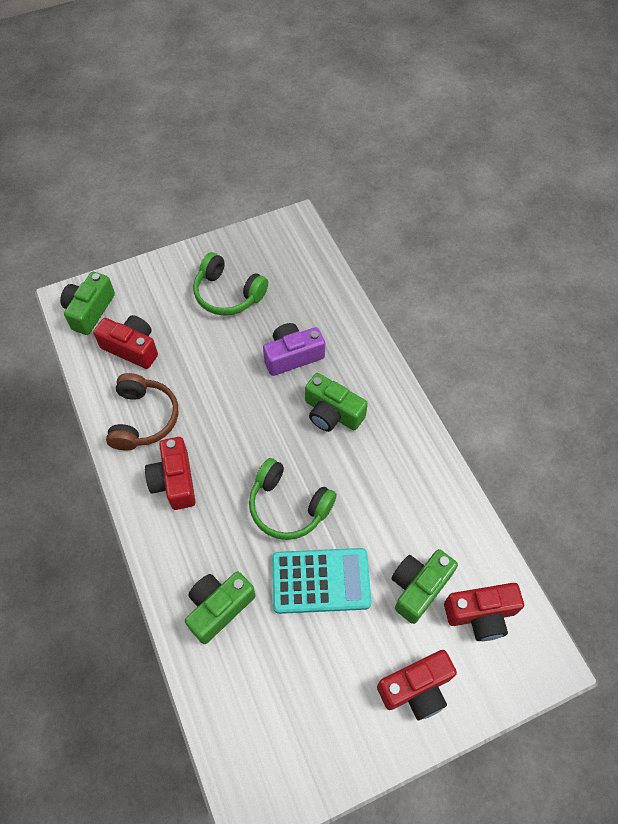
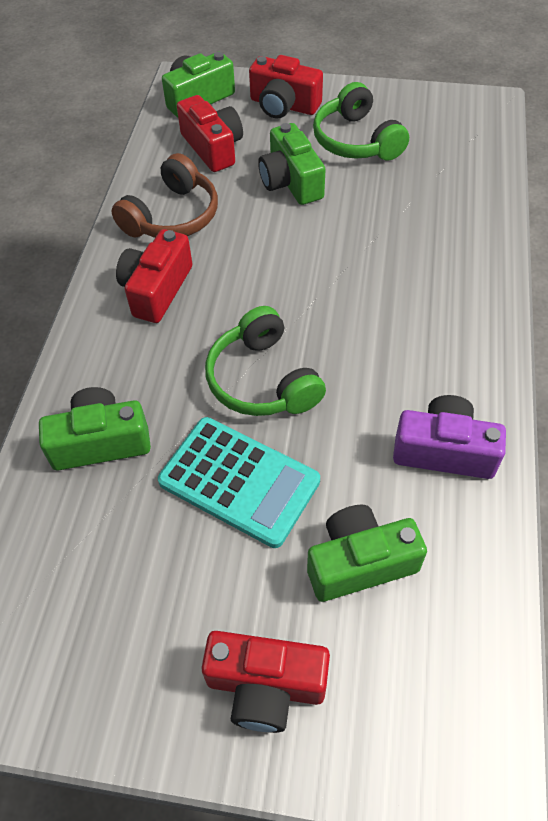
camera: 35 degrees right, 5 degrees down
purple camera [263,323,325,376] -> purple camera moved to [393,395,506,479]
green camera [305,373,368,432] -> green camera moved to [258,123,326,205]
red camera [444,583,524,641] -> red camera moved to [249,55,323,119]

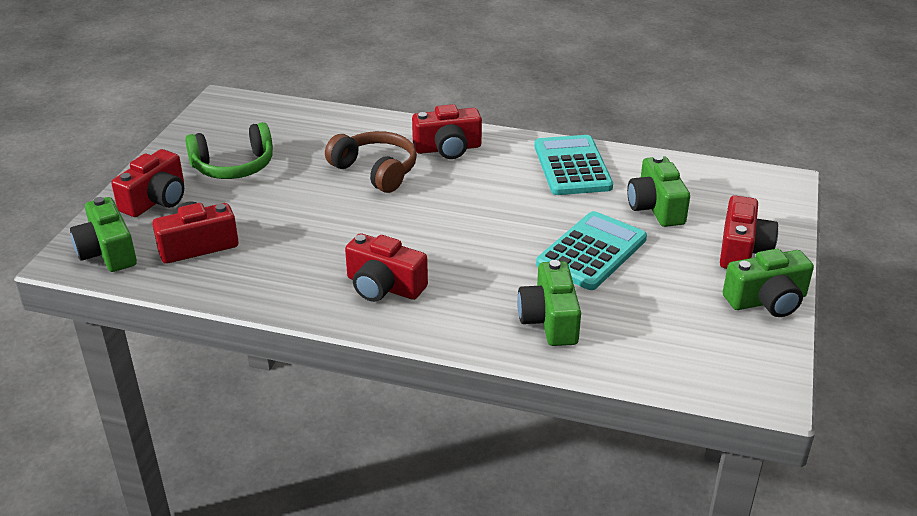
camera: 85 degrees left, 20 degrees down
brown headphones [111,153,218,238] -> brown headphones moved to [325,131,417,193]
green headphones [205,306,326,416] -> none
green camera [258,123,326,205] -> green camera moved to [723,249,814,317]
purple camera [393,395,506,479] -> turquoise calculator [534,135,613,195]
none -> red camera [412,104,482,159]

